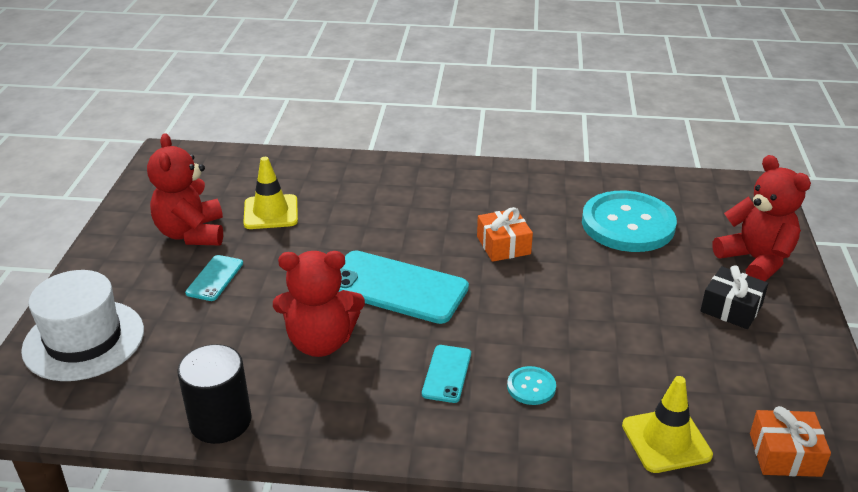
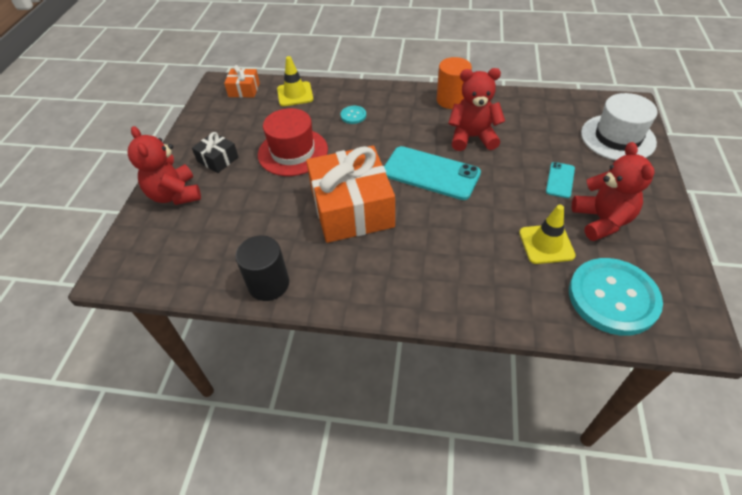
camera: 175 degrees left, 15 degrees up
black cylinder [177,344,252,444] -> black cylinder moved to [235,235,289,301]
turquoise phone [422,345,471,403] -> none
orange gift [477,207,533,262] -> orange gift [306,146,395,243], size x2.17
turquoise button [582,191,677,252] -> turquoise button moved to [569,258,663,336]
none -> red hat [258,108,328,176]
none -> orange cylinder [437,57,472,109]

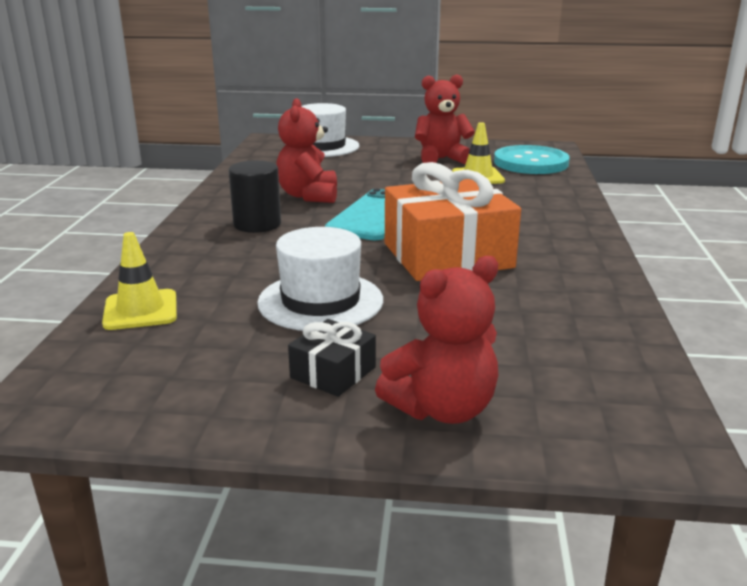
camera: 95 degrees left, 25 degrees down
orange gift [224,65,260,98] -> none
black cylinder [235,235,289,301] -> black cylinder moved to [229,160,281,233]
red hat [258,108,328,176] -> white hat [257,227,383,331]
turquoise button [341,106,366,124] -> none
orange cylinder [437,57,472,109] -> none
turquoise phone [546,162,575,198] -> none

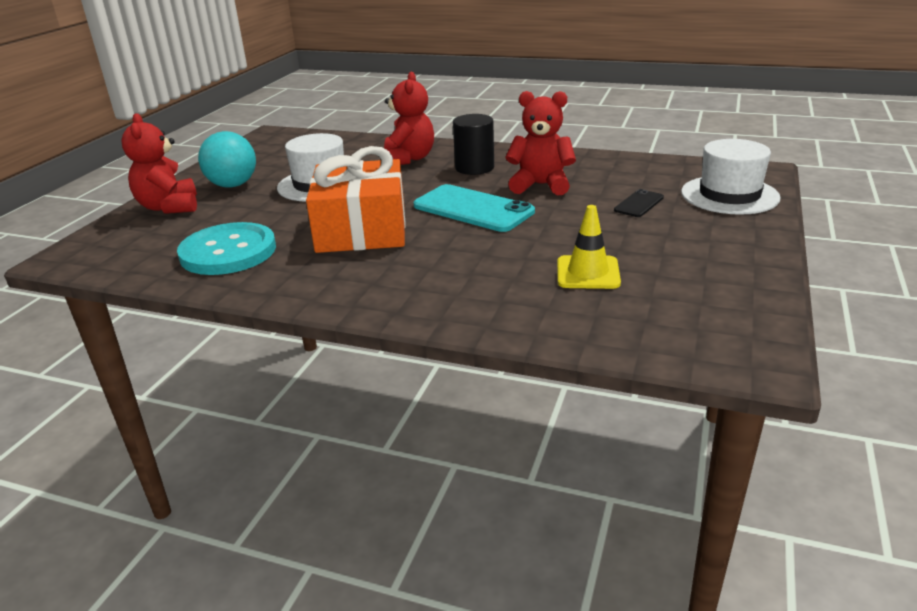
camera: 105 degrees right, 5 degrees up
yellow traffic cone [102,232,177,330] -> none
black gift [288,319,376,397] -> turquoise ball [198,131,256,188]
red teddy bear [415,74,475,164] -> red teddy bear moved to [384,72,434,165]
turquoise button [494,145,570,174] -> turquoise button moved to [177,222,276,275]
none -> black phone [614,189,664,217]

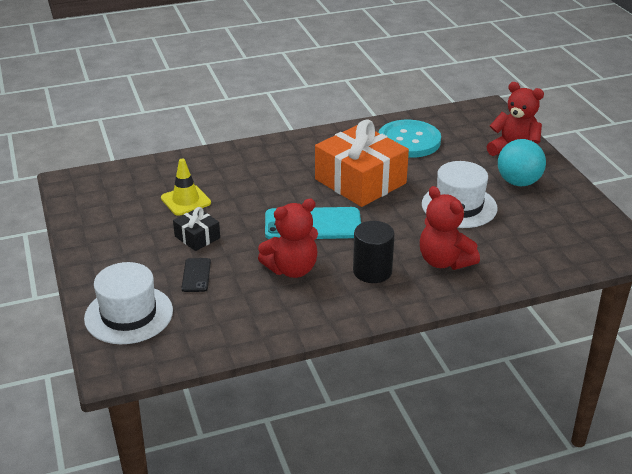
camera: 140 degrees right, 5 degrees up
none -> black gift [173,207,220,251]

